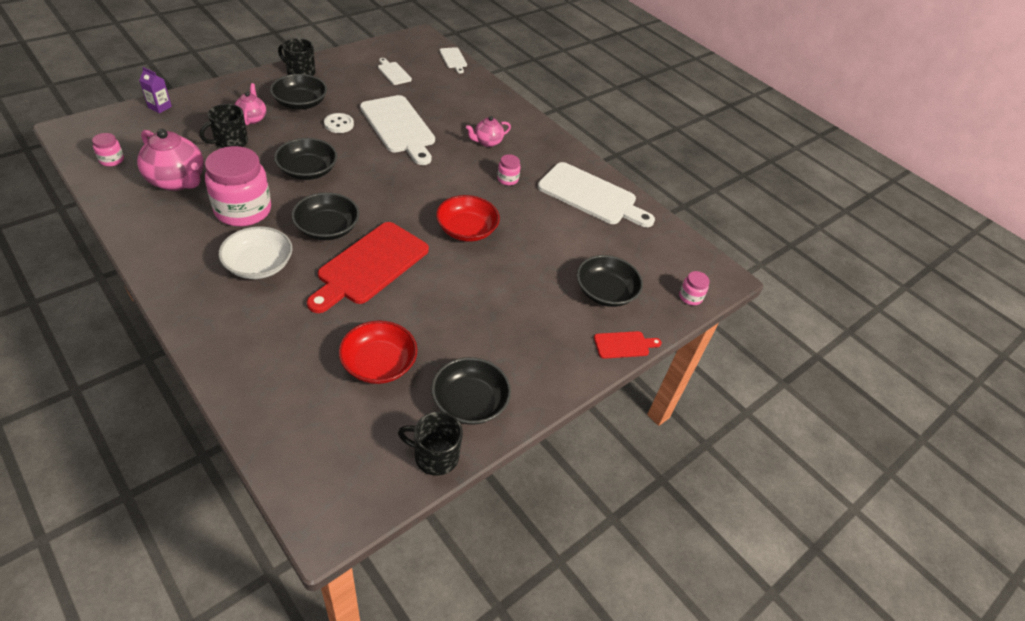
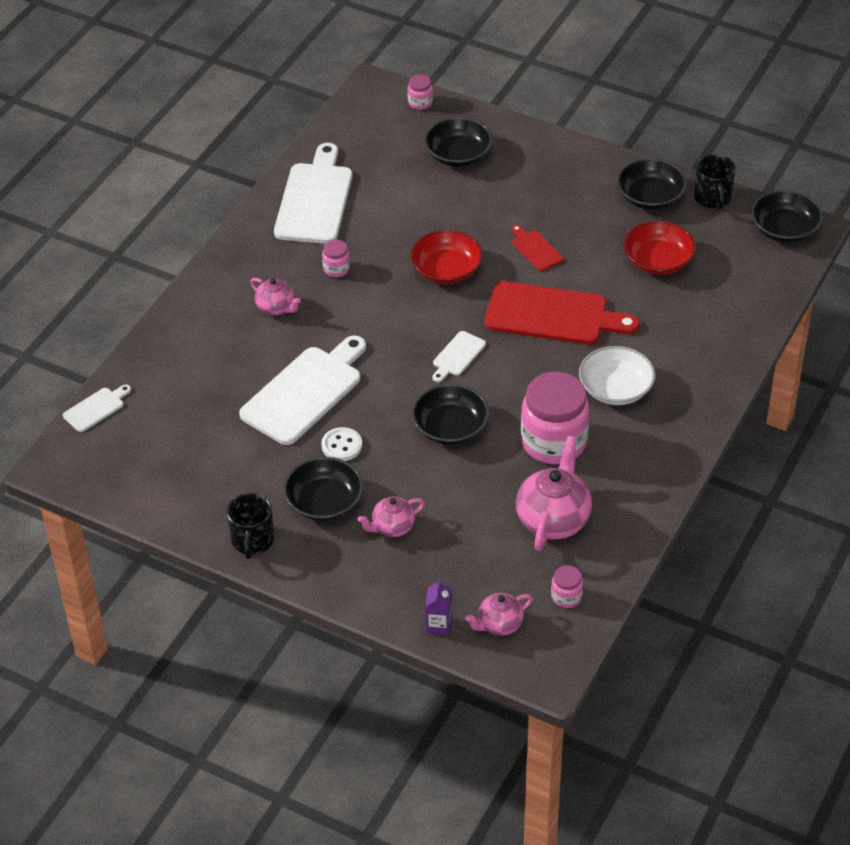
camera: 105 degrees left, 0 degrees up
black mug [200,104,248,148] -> none
black bowl [292,192,359,240] -> black bowl moved to [751,190,823,243]
white cutting board [378,58,412,85] -> white cutting board moved to [433,331,486,382]
red cutting board [594,331,662,359] -> red cutting board moved to [511,225,563,271]
none -> pink teapot [466,593,533,636]

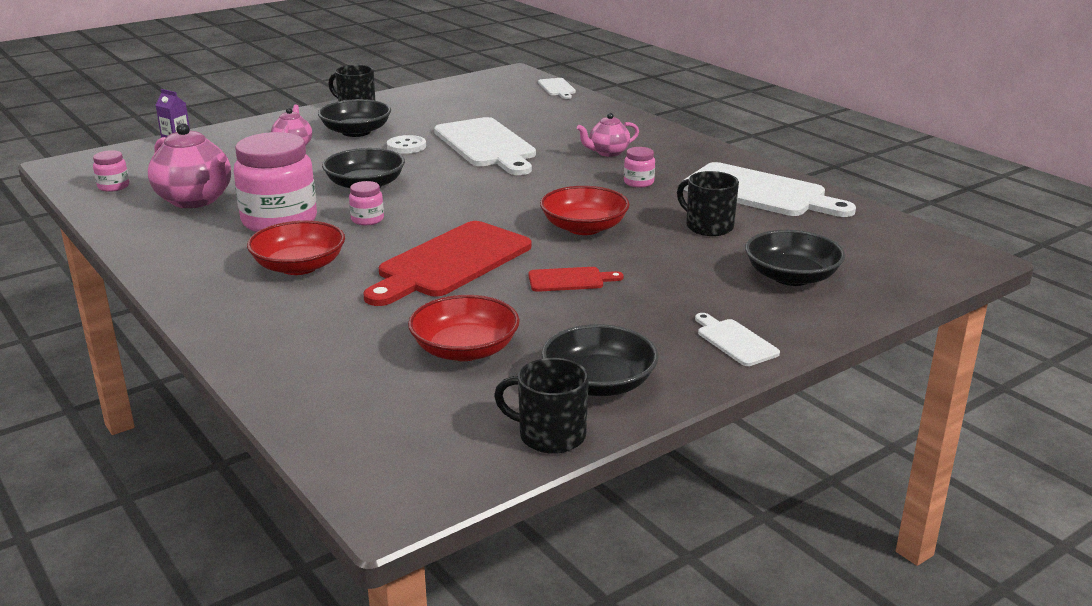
camera: 115 degrees right, 20 degrees down
pink jar [408,74,433,110] -> pink jar moved to [349,181,384,225]
white cutting board [433,331,486,382] -> white cutting board moved to [695,313,780,366]
pink teapot [466,593,533,636] -> none
white bowl [579,346,655,405] -> red bowl [247,220,345,275]
black bowl [751,190,823,243] -> none
none -> black mug [677,171,739,236]

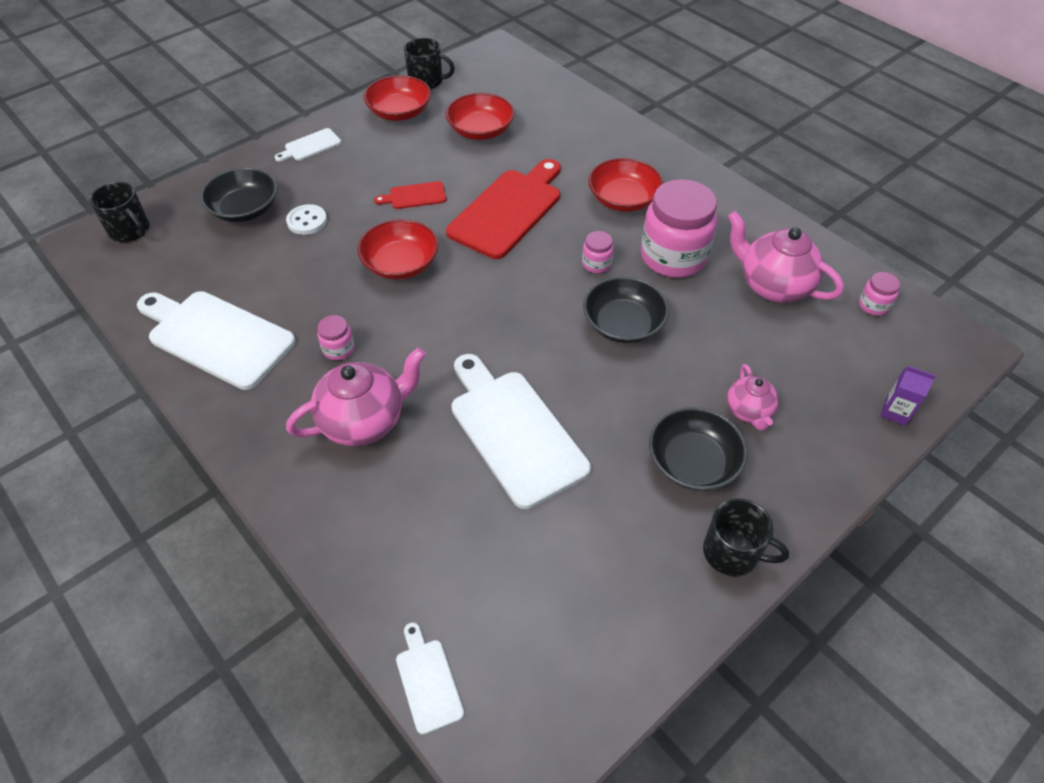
camera: 175 degrees right, 25 degrees up
white button [387,135,426,154] -> white button moved to [286,204,327,235]
black bowl [541,324,659,396] -> red bowl [364,75,431,121]
pink teapot [577,113,639,157] -> pink teapot [286,348,426,446], size x1.74
black mug [677,171,739,236] -> black mug moved to [89,182,150,242]
white cutting board [695,313,780,366] -> white cutting board turned 90 degrees clockwise [275,128,341,162]

